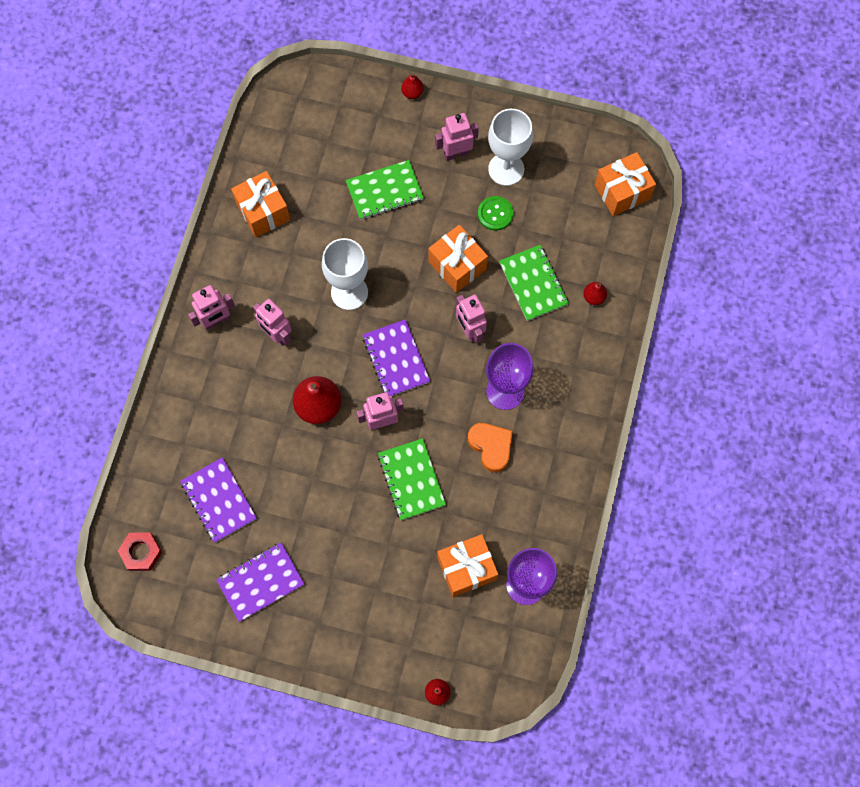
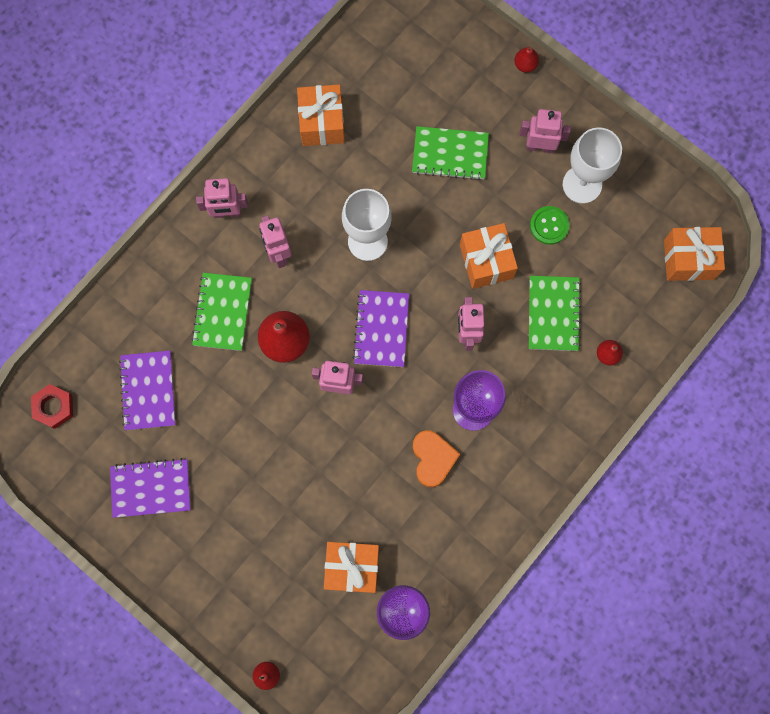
camera: 25 degrees right, 5 degrees up
green notebook [378,438,446,520] -> green notebook moved to [191,273,252,351]

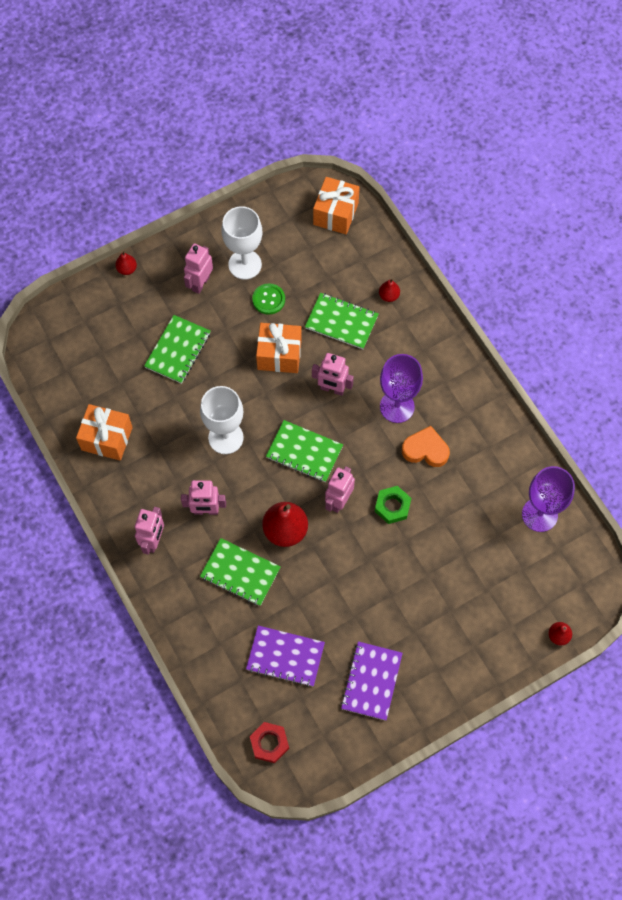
camera: 70 degrees left, 10 degrees down
orange gift [324,542,379,593] -> none
purple notebook [353,290,409,367] -> green notebook [266,420,343,482]
none -> green nut [375,486,411,524]

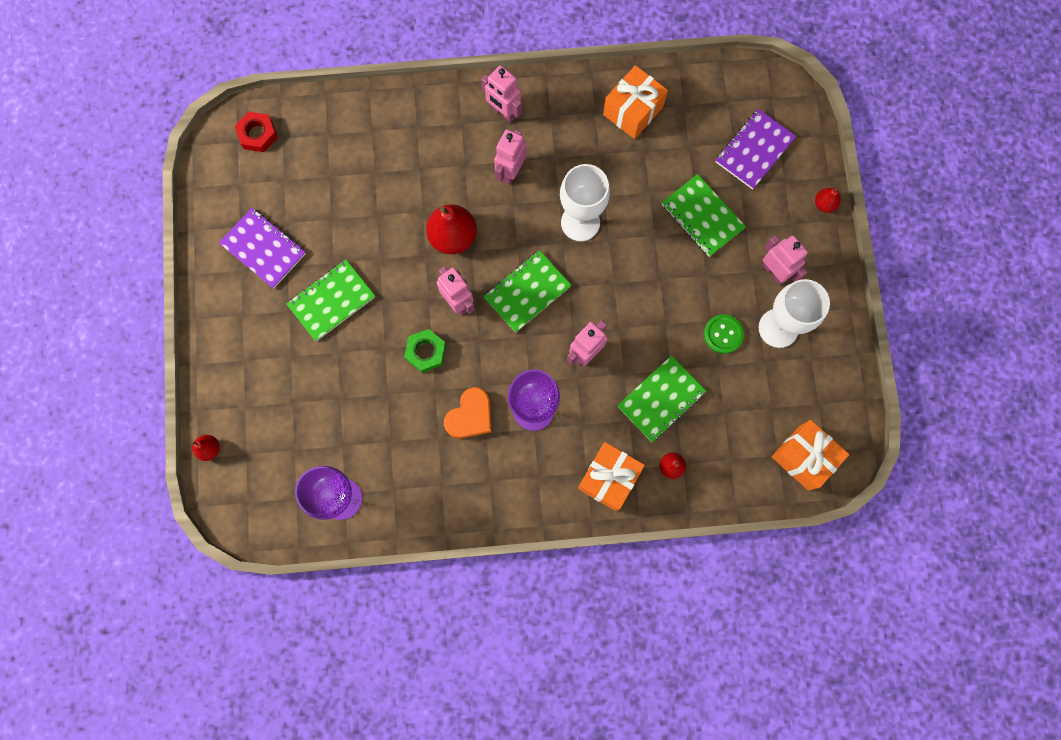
camera: 115 degrees right, 10 degrees up
green notebook [200,538,281,606] -> green notebook moved to [287,260,375,341]
purple notebook [246,626,325,687] -> purple notebook moved to [716,109,796,190]
orange gift [256,323,302,373] -> orange gift moved to [578,442,645,511]

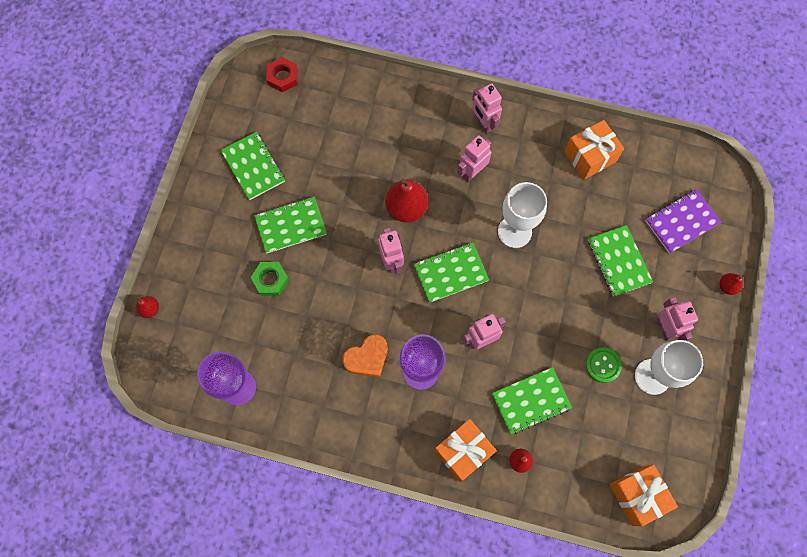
camera: 20 degrees right, 5 degrees down
purple notebook [219,208,306,288] -> green notebook [221,132,285,200]
green nut [404,329,446,373] -> green nut moved to [251,262,289,296]

